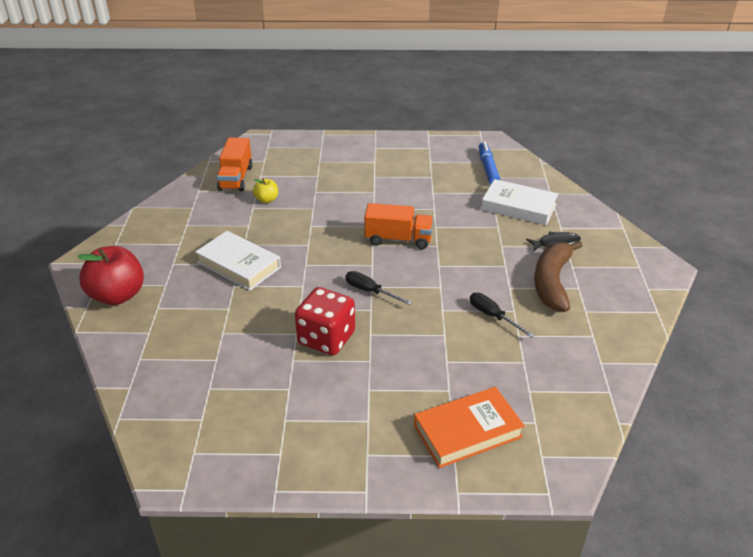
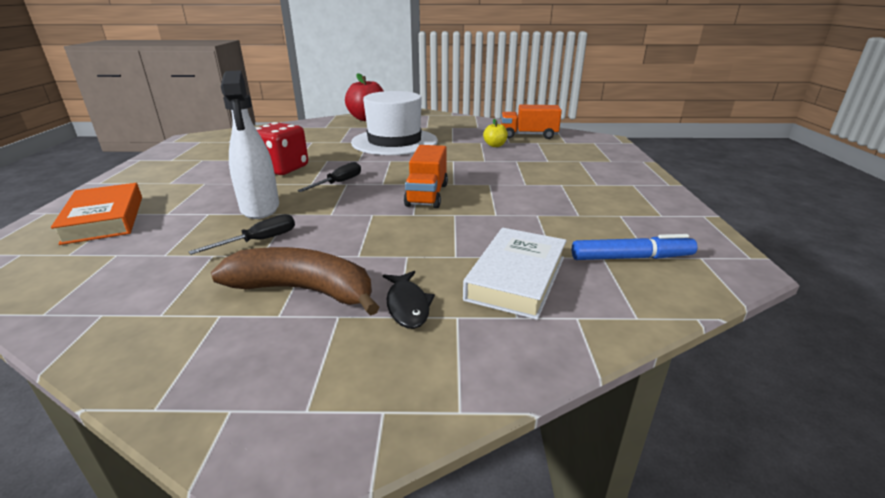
camera: 90 degrees right, 10 degrees down
white book [195,231,281,291] -> white hat [351,91,438,155]
none -> white spray bottle [221,70,279,219]

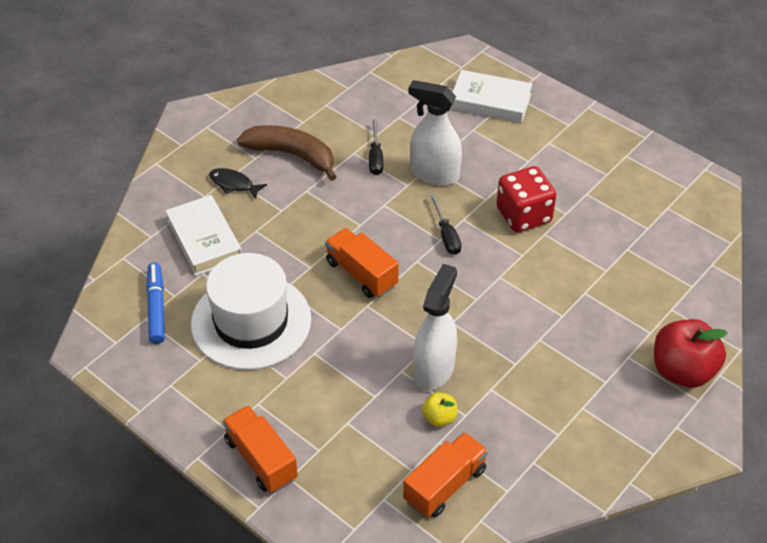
camera: 130 degrees right, 20 degrees up
orange book [51,183,142,245] -> white book [450,70,533,123]
brown banana [211,247,380,316] -> brown banana turned 120 degrees counterclockwise [237,125,337,181]
white hat [351,91,438,155] -> white hat moved to [191,253,311,370]
blue marker [572,234,698,260] -> blue marker turned 135 degrees clockwise [146,262,165,344]
none -> orange truck [222,405,298,493]
none -> white spray bottle [413,264,457,391]

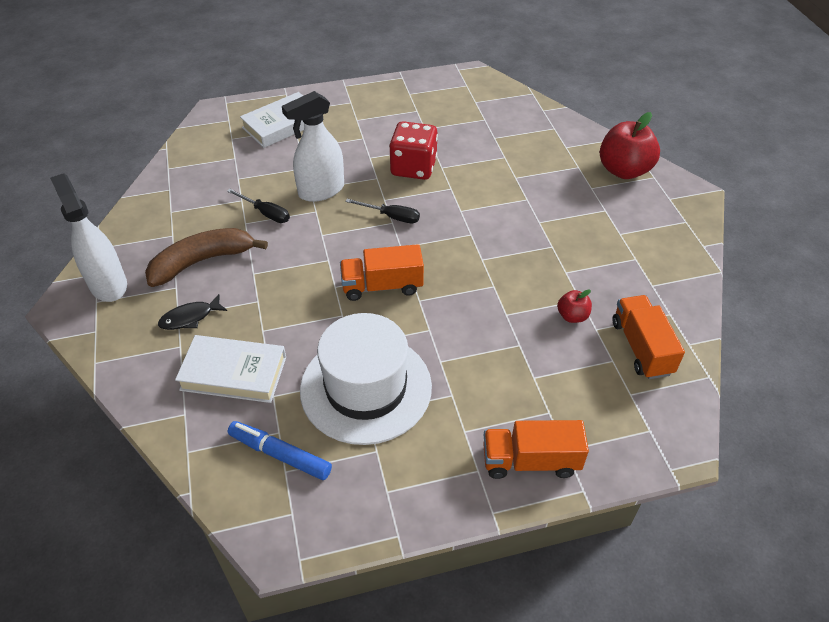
camera: 55 degrees left, 0 degrees up
white spray bottle [413,264,457,391] -> white spray bottle moved to [50,173,127,302]
yellow apple [422,392,458,427] -> red apple [557,289,592,323]

